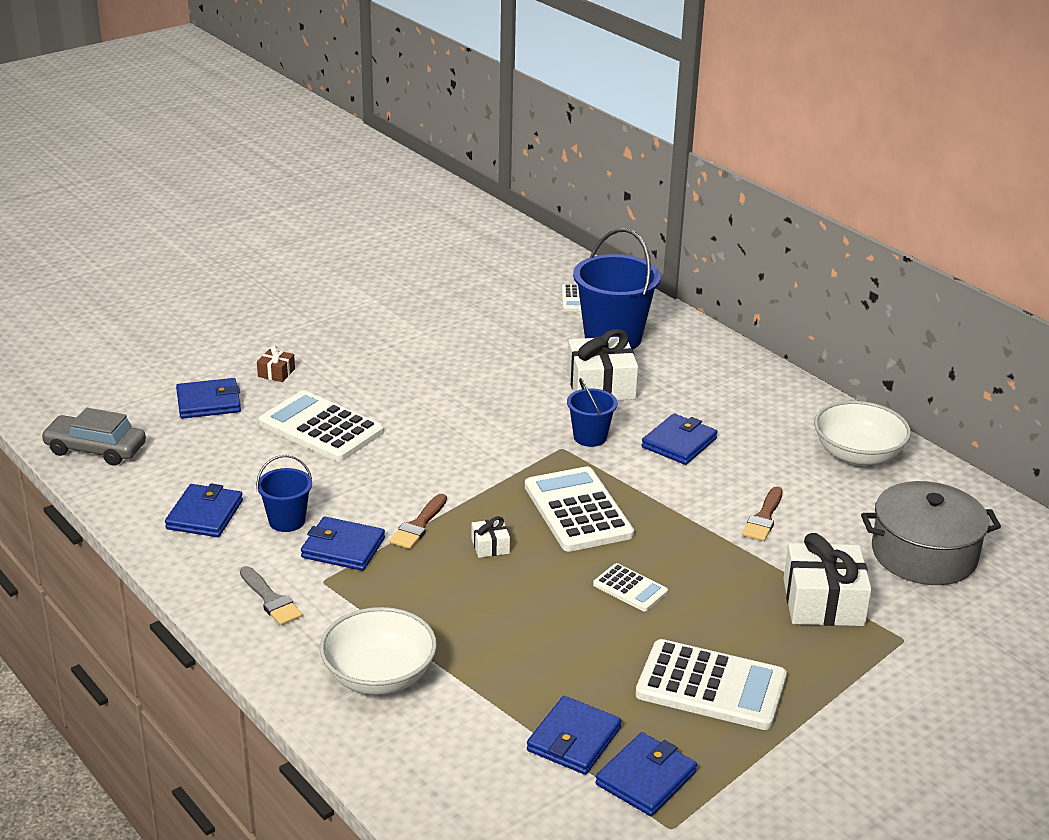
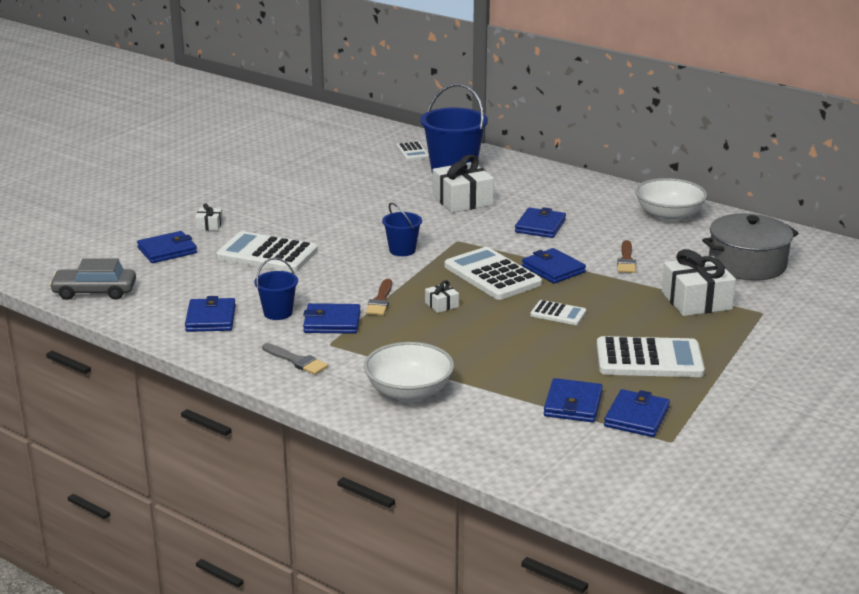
camera: 15 degrees left, 5 degrees down
brown gift [257,345,295,382] -> white gift [195,203,223,231]
blue bucket [567,378,617,447] -> blue bucket moved to [382,203,422,256]
none -> blue wallet [522,248,586,284]

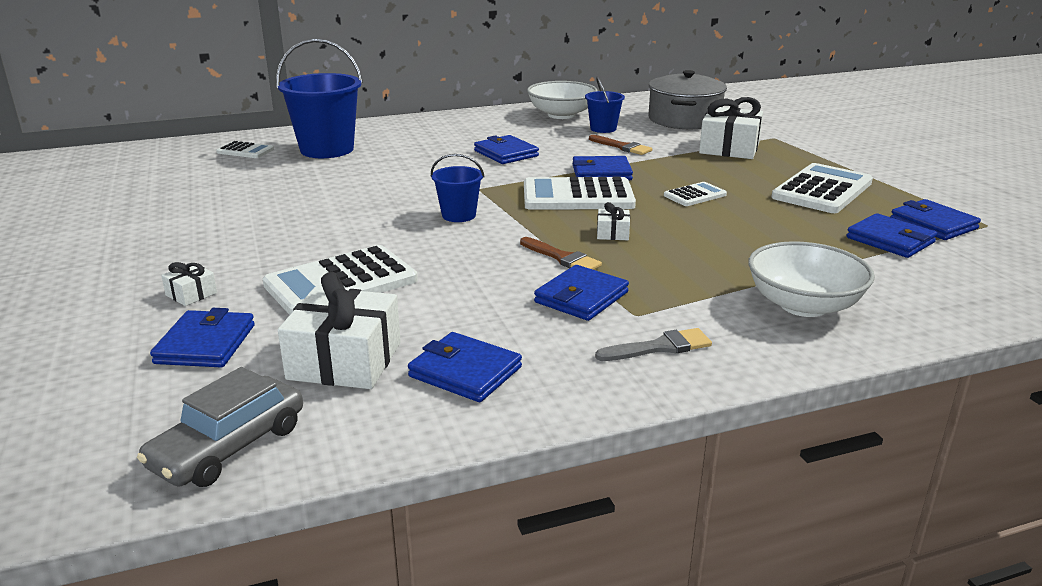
camera: 55 degrees left, 0 degrees up
blue bucket [254,258,298,320] -> blue bucket moved to [585,77,625,133]
white gift [433,155,494,213] -> white gift moved to [278,272,401,389]

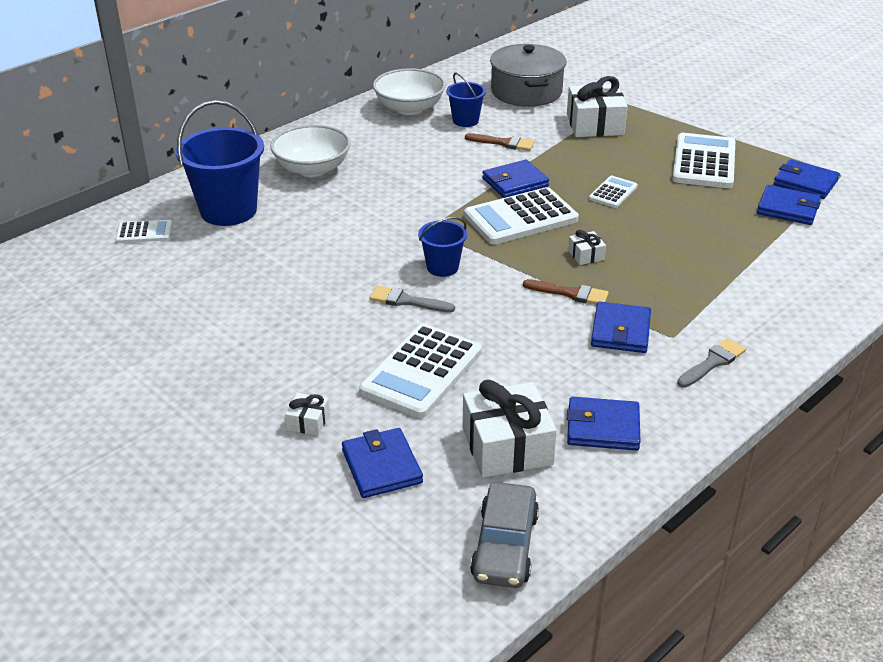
camera: 25 degrees left, 10 degrees up
blue wallet [474,135,539,164] -> none
white bowl [748,241,875,317] -> white bowl moved to [270,125,351,177]
none -> grey brush [369,286,455,312]

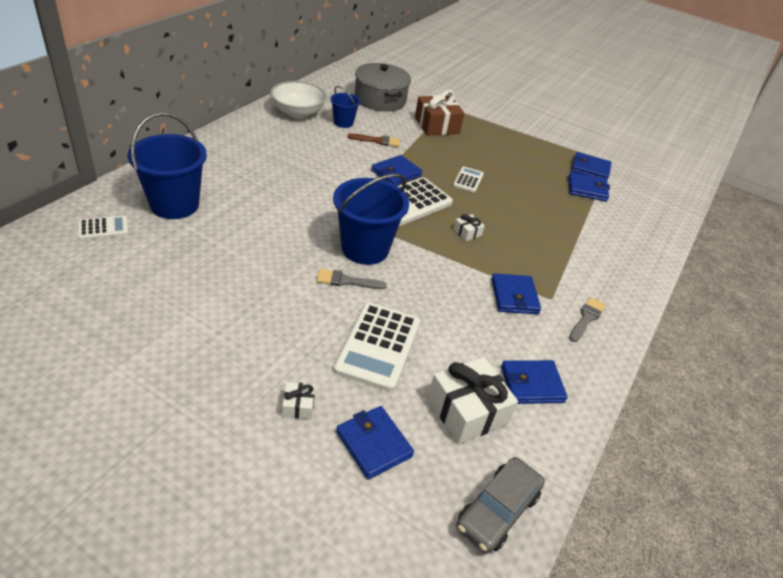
camera: 20 degrees left, 5 degrees up
white bowl [270,125,351,177] -> none
blue bucket [418,217,467,277] -> blue bucket [333,174,409,265], size x1.89
grey car [470,482,539,588] -> grey car turned 45 degrees clockwise [456,457,545,554]
brown brush [523,279,609,305] -> none
white gift [567,76,628,137] -> brown gift [415,90,464,136]
white calculator [672,133,735,188] -> none

